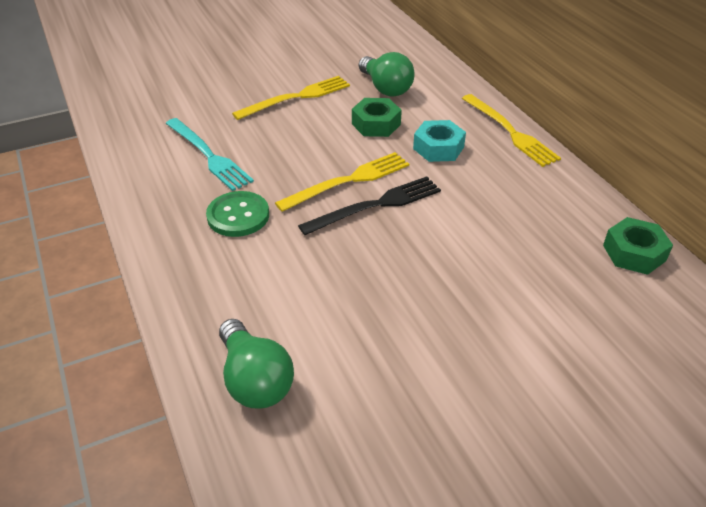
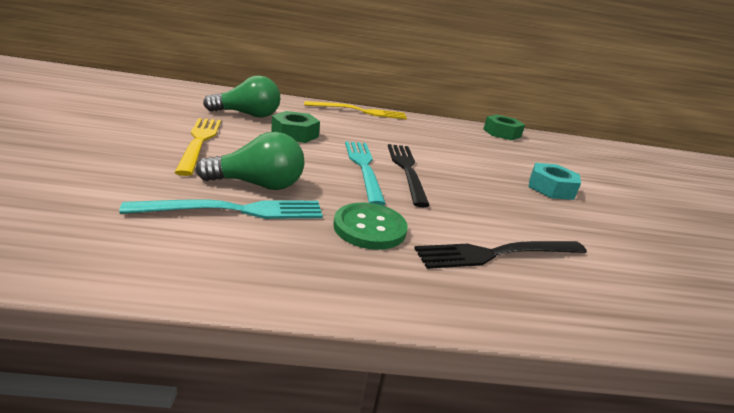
camera: 70 degrees left, 15 degrees down
green light bulb [219,319,294,409] -> green light bulb moved to [196,132,304,190]
yellow fork [275,152,409,212] -> turquoise fork [345,141,386,206]
turquoise nut [413,120,466,162] -> turquoise nut moved to [529,163,581,200]
none -> black fork [414,241,587,269]

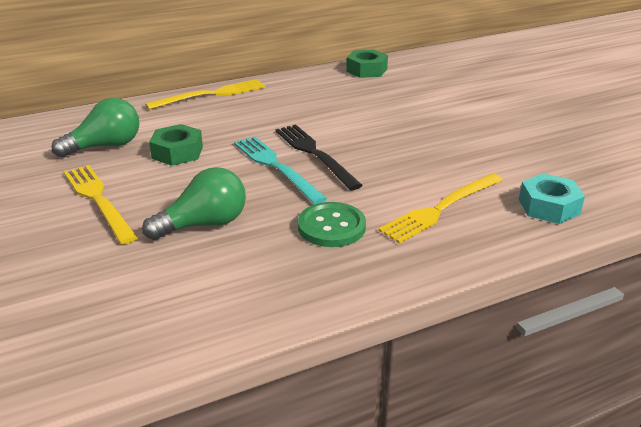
camera: 20 degrees left, 5 degrees up
turquoise fork [119,199,323,219] -> none
black fork [414,241,587,269] -> yellow fork [378,173,503,244]
turquoise nut [529,163,581,200] -> turquoise nut moved to [519,173,585,224]

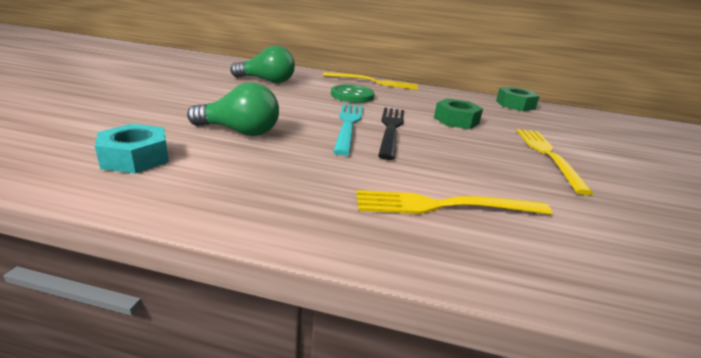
camera: 35 degrees right, 5 degrees down
yellow fork [64,165,138,244] -> yellow fork moved to [516,129,594,195]
green nut [149,124,203,166] -> green nut moved to [434,98,483,129]
green button [298,202,366,247] -> green button moved to [331,85,375,103]
turquoise nut [519,173,585,224] -> turquoise nut moved to [95,124,169,174]

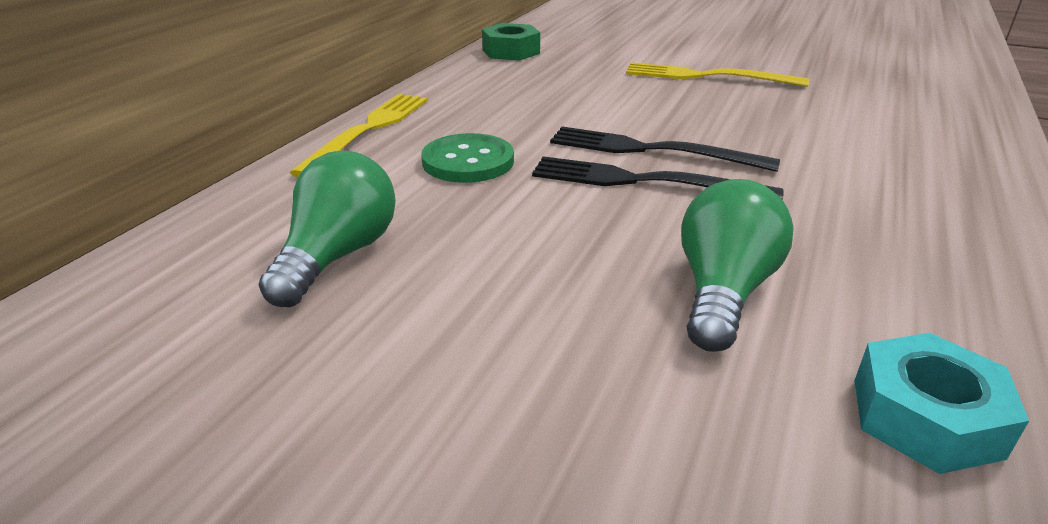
camera: 75 degrees left, 5 degrees up
turquoise fork [333,103,363,156] -> black fork [532,156,784,200]
yellow fork [356,190,552,215] -> none
green nut [434,98,483,129] -> none

